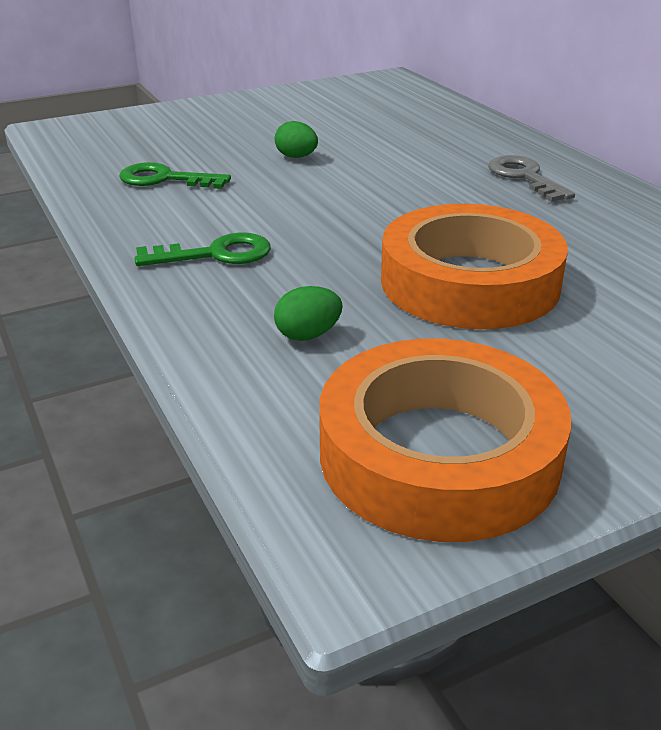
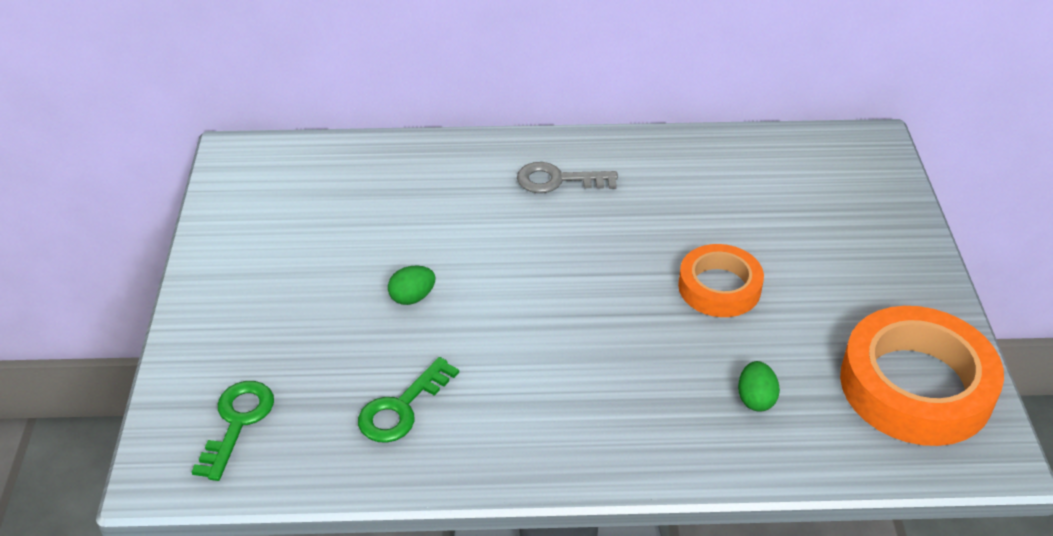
camera: 65 degrees left, 10 degrees up
green key [134,232,271,266] -> green key moved to [192,381,274,481]
orange tape [381,204,568,329] -> orange tape [678,244,764,317], size x0.60

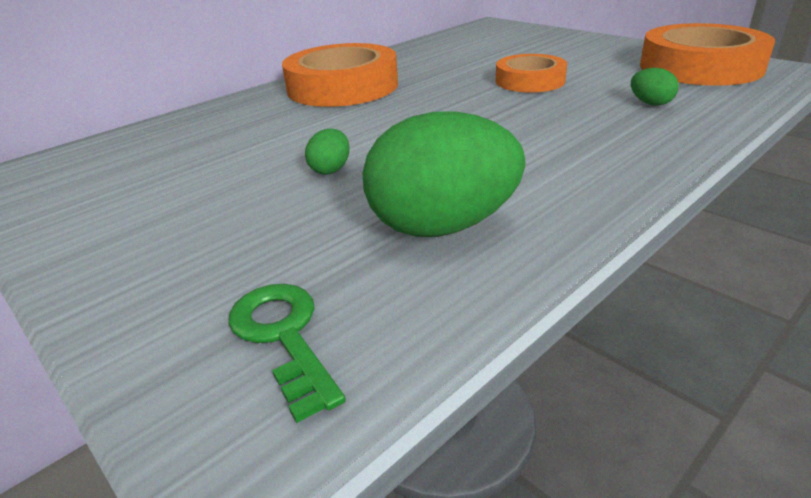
camera: 40 degrees left, 10 degrees down
green key [358,357,459,443] -> green egg [362,111,525,237]
grey key [517,162,618,193] -> orange tape [282,43,398,107]

